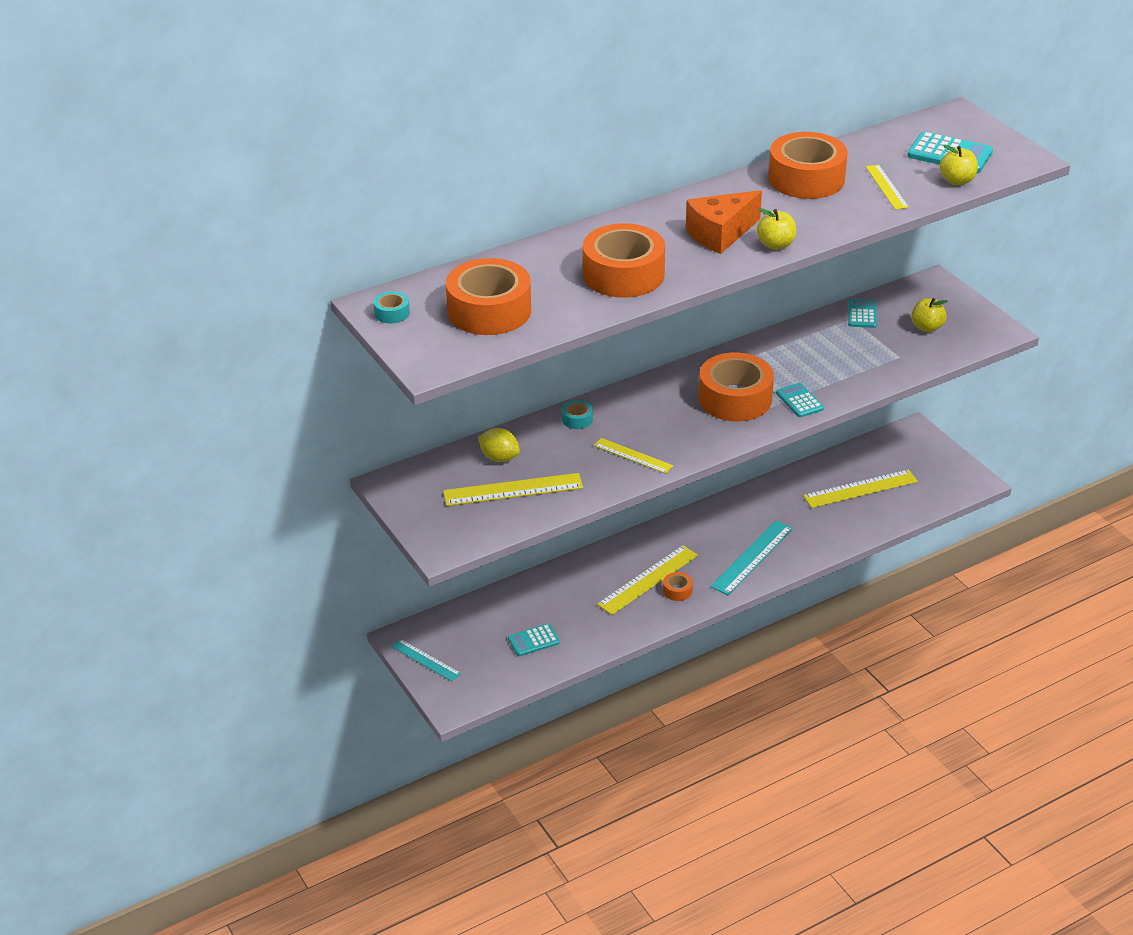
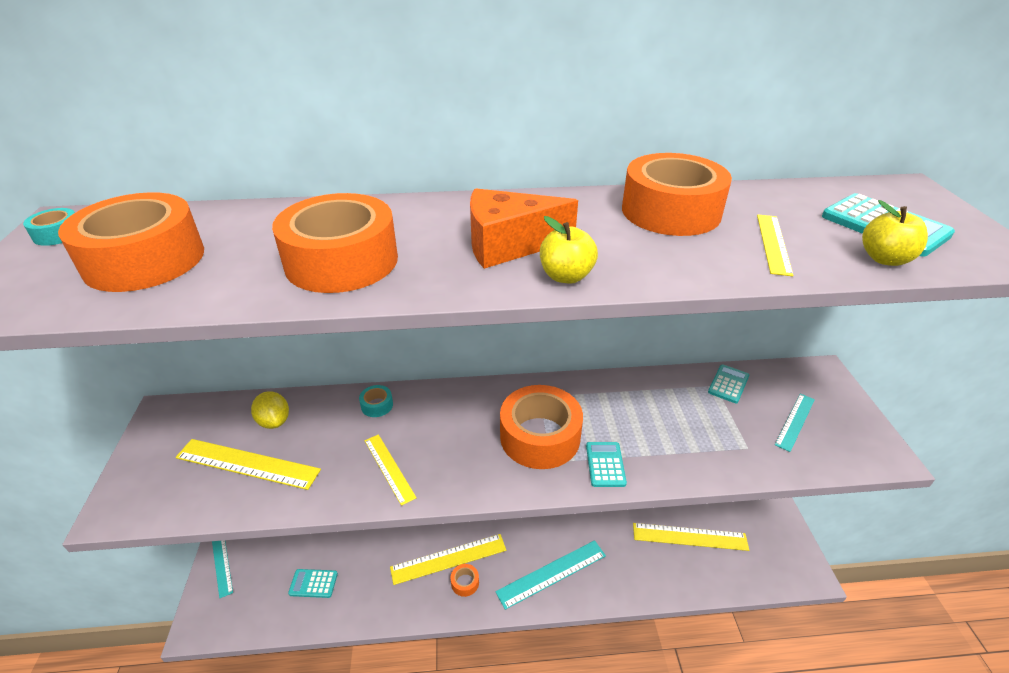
camera: 25 degrees right, 0 degrees up
yellow apple [911,298,948,332] -> turquoise ruler [775,394,815,452]

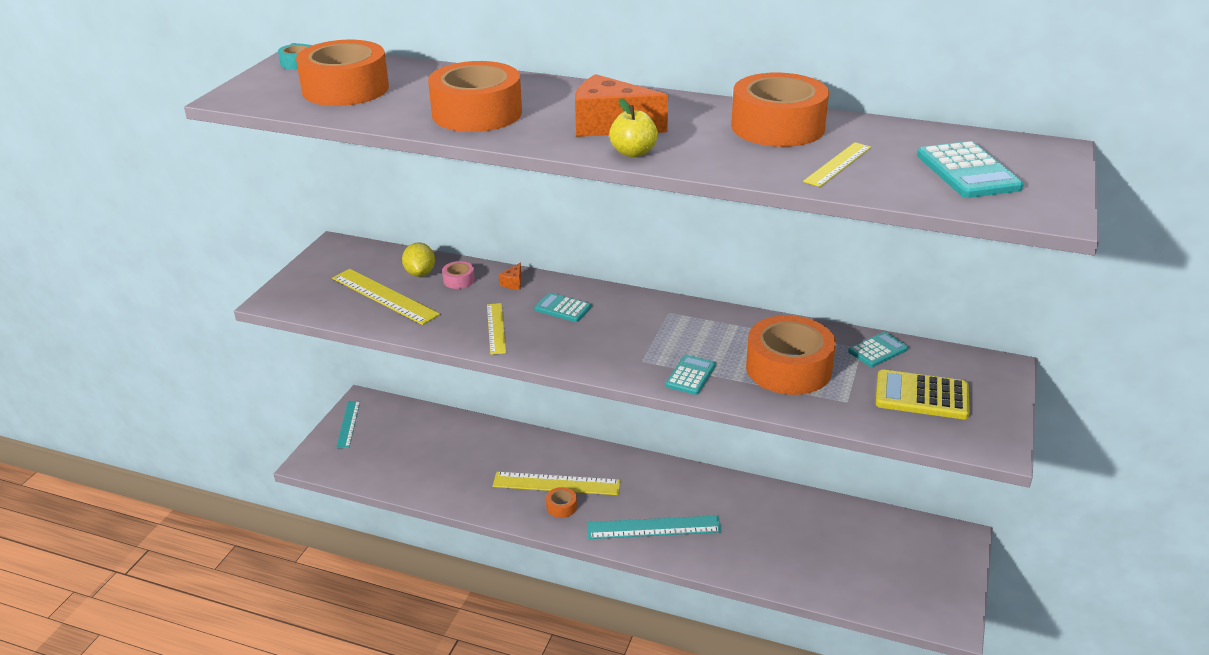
camera: 25 degrees right, 5 degrees down
turquoise calculator [288,569,338,598] -> turquoise calculator moved to [534,293,591,322]
turquoise tape [359,385,393,417] -> orange cheese [499,263,521,289]
orange tape [500,385,583,469] -> orange tape moved to [746,315,836,395]
yellow ruler [633,523,749,551] -> none
turquoise ruler [775,394,815,452] -> yellow calculator [876,370,970,419]
yellow apple [862,200,928,266] -> none
none -> pink tape [442,261,475,289]

